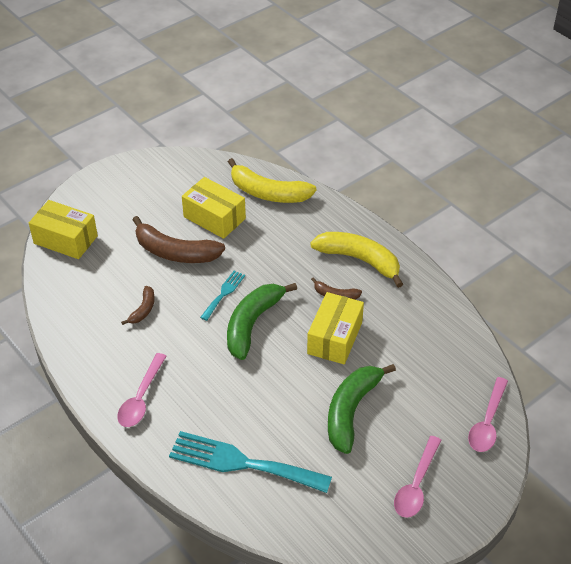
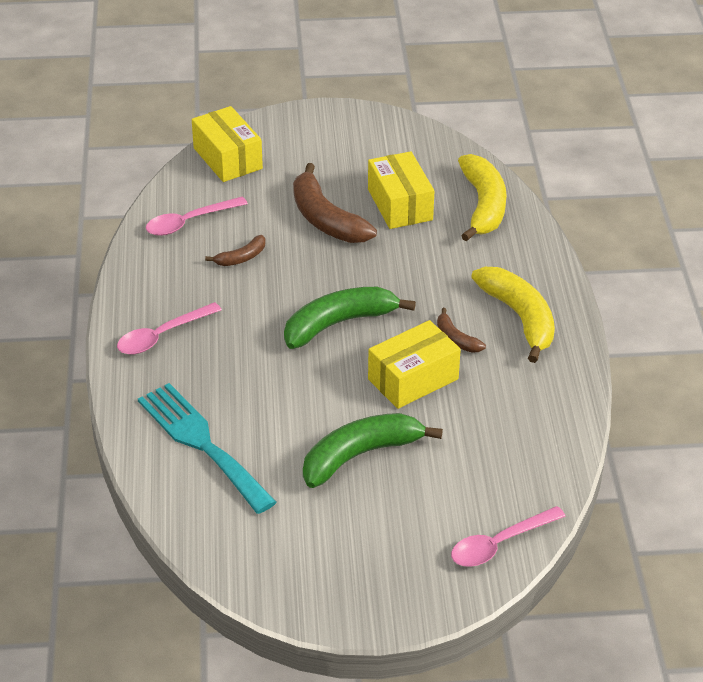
camera: 35 degrees right, 5 degrees down
turquoise fork [200,271,245,321] -> none
yellow banana [228,158,317,203] -> yellow banana turned 150 degrees counterclockwise [458,154,507,241]
pink spoon [394,436,441,518] -> pink spoon moved to [146,197,248,236]

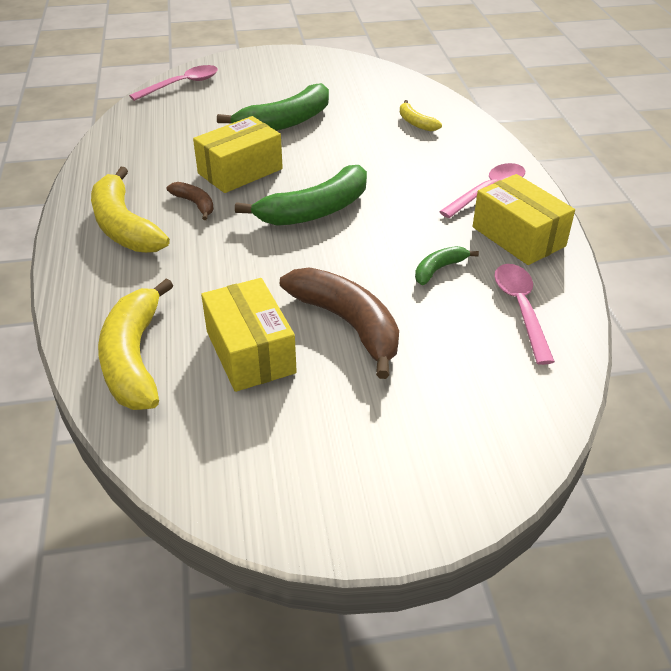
camera: 175 degrees right, 0 degrees up
turquoise fork [138,383,277,514] -> yellow banana [400,100,442,131]
pink spoon [146,197,248,236] -> pink spoon turned 60 degrees counterclockwise [494,264,555,365]
yellow box [192,106,263,182] -> yellow box moved to [473,174,575,265]
brown banana [205,235,266,266] -> green banana [415,246,479,285]

